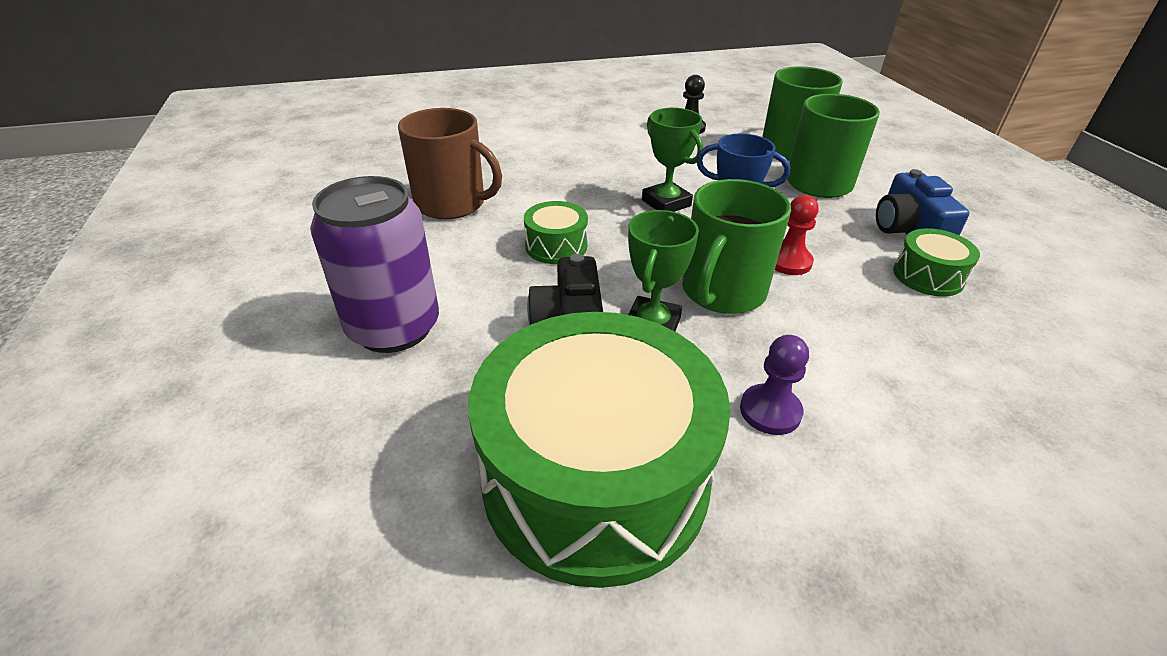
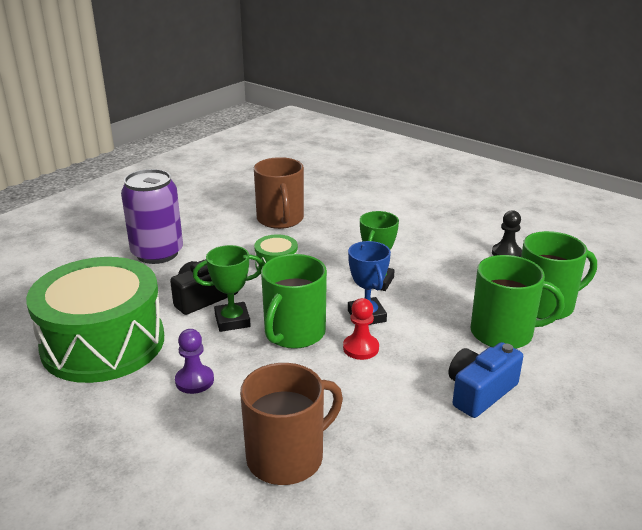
camera: 55 degrees right, 10 degrees down
green mug [682,179,791,314] -> green mug turned 60 degrees counterclockwise [261,254,327,349]
green drum [893,228,980,297] -> none
none -> brown mug [240,363,343,485]

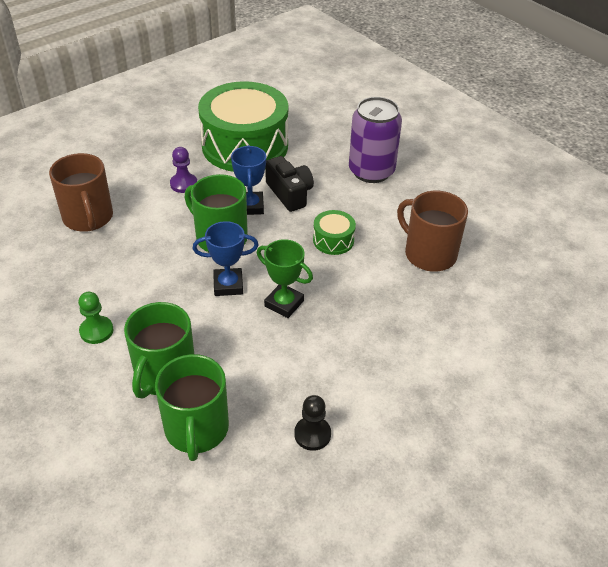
camera: 100 degrees right, 15 degrees up
green trophy [193,245,264,332] -> blue trophy [231,145,266,215]
brown mug [254,157,304,229] -> brown mug turned 45 degrees clockwise [397,191,468,271]
red pawn [343,298,379,360] -> none
blue camera [449,342,523,418] -> green pawn [78,292,114,344]

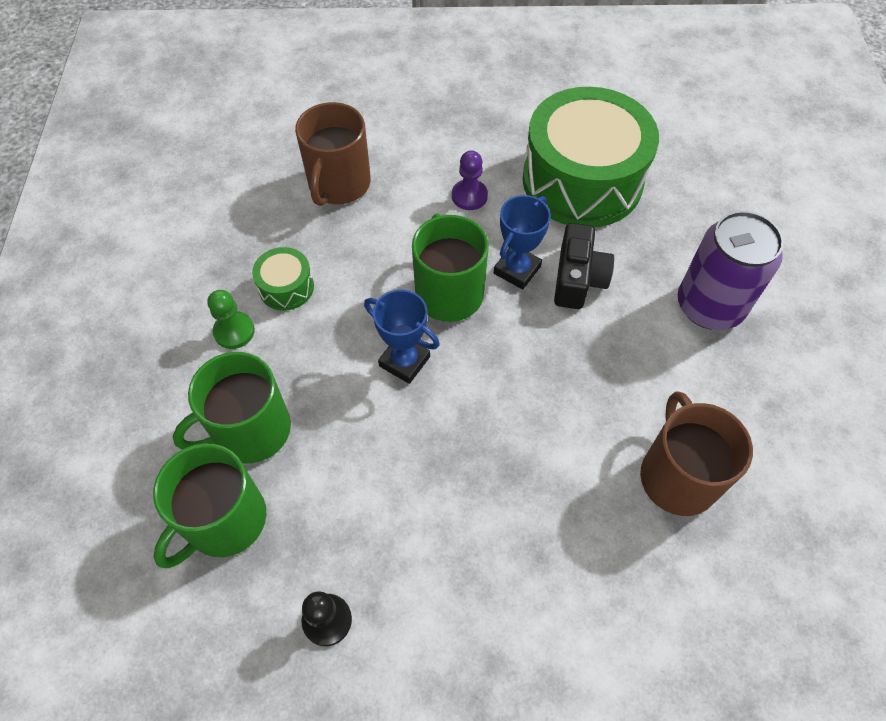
camera: 40 degrees right, 15 degrees up
green trophy [257,239,313,318] -> none
green drum [313,210,356,255] -> green drum moved to [252,247,314,311]

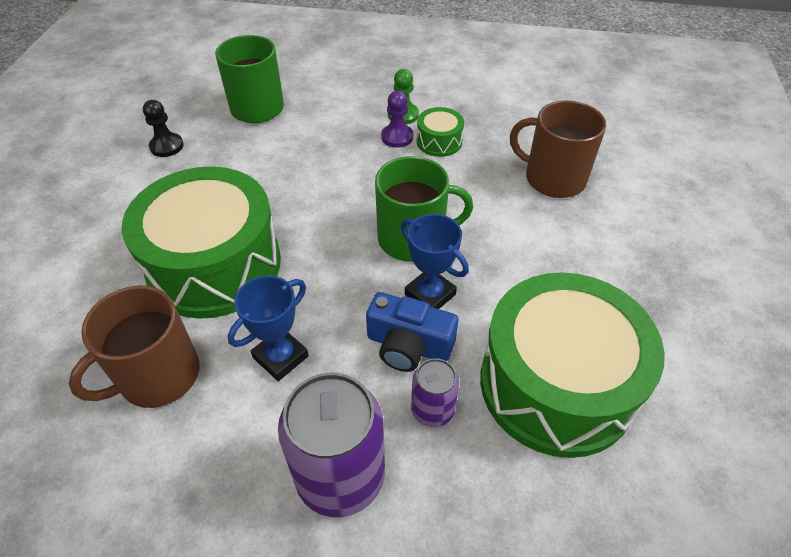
camera: 100 degrees right, 10 degrees down
green mug [172,352,291,463] -> none
blue trophy [364,290,440,384] -> blue trophy moved to [228,275,309,381]
purple pawn [452,150,488,210] -> purple pawn moved to [381,91,413,148]
black camera [554,223,614,309] -> blue camera [366,292,458,372]
brown mug [640,391,753,516] -> brown mug turned 135 degrees clockwise [68,286,200,408]
none -> green drum [122,166,281,319]
none -> purple can [411,358,459,427]

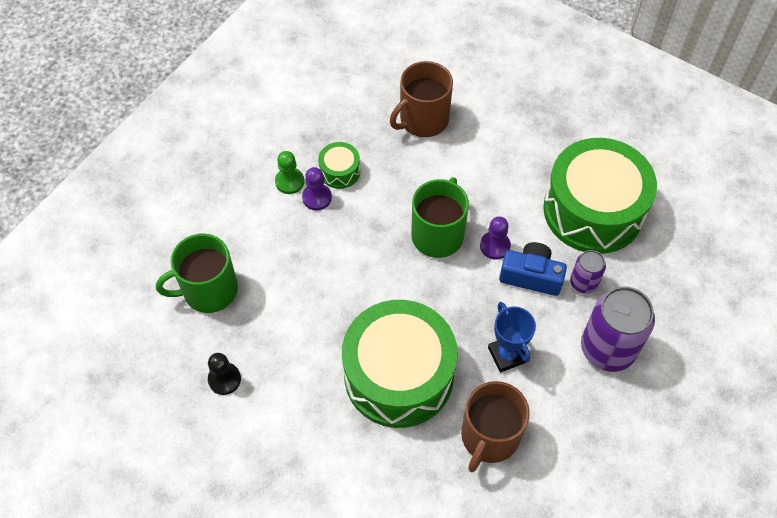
camera: 65 degrees left, 10 degrees up
brown mug [68,286,200,408] -> brown mug turned 45 degrees clockwise [461,381,530,472]
blue camera [366,292,458,372] -> blue camera turned 120 degrees counterclockwise [499,242,567,296]
blue trophy [401,214,469,309] -> purple pawn [480,216,511,259]

